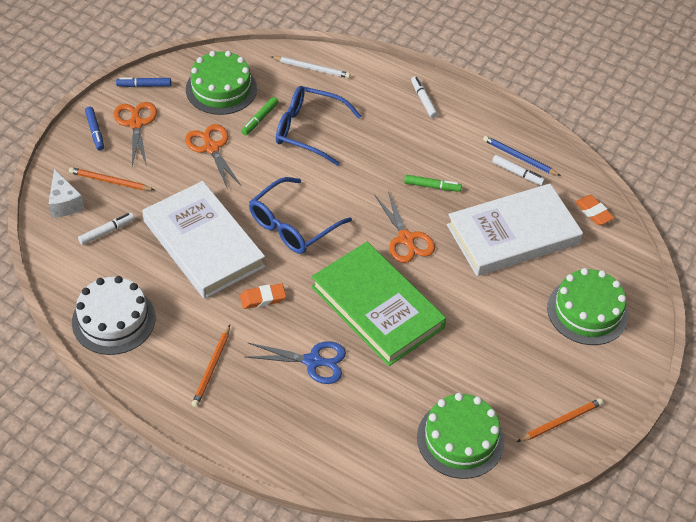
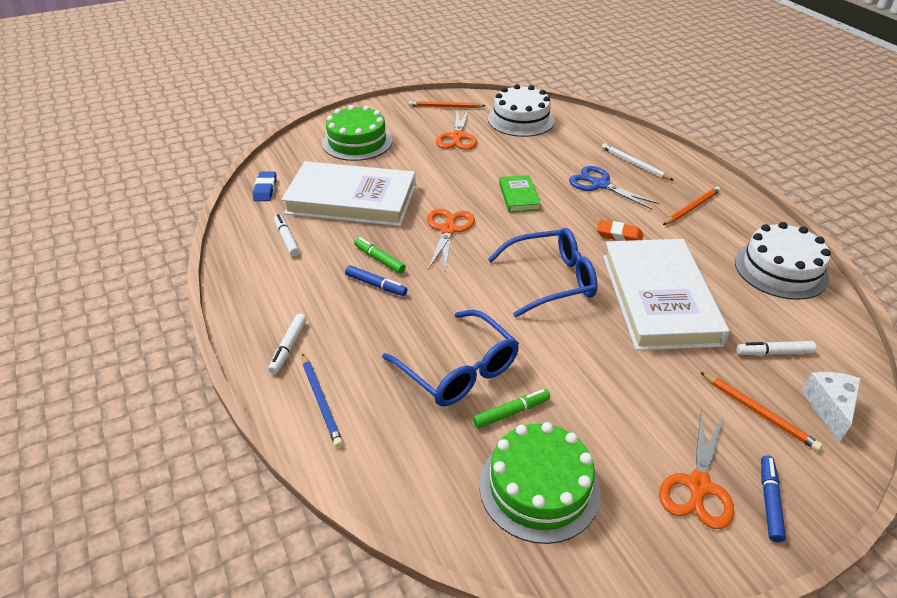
camera: 145 degrees left, 10 degrees down
blue marker [116,78,171,87] -> blue marker moved to [345,265,407,296]
orange scissors [185,124,242,189] -> orange scissors moved to [436,110,477,150]
white pencil [271,56,351,78] -> white pencil moved to [602,143,674,181]
green book [311,242,446,366] -> green book [499,175,541,213], size x0.44
green cake [417,393,504,479] -> white cake [488,84,554,137]
blue pencil [483,136,561,176] -> blue pencil moved to [302,353,343,448]
orange eraser [575,195,614,225] -> blue eraser [253,171,277,201]

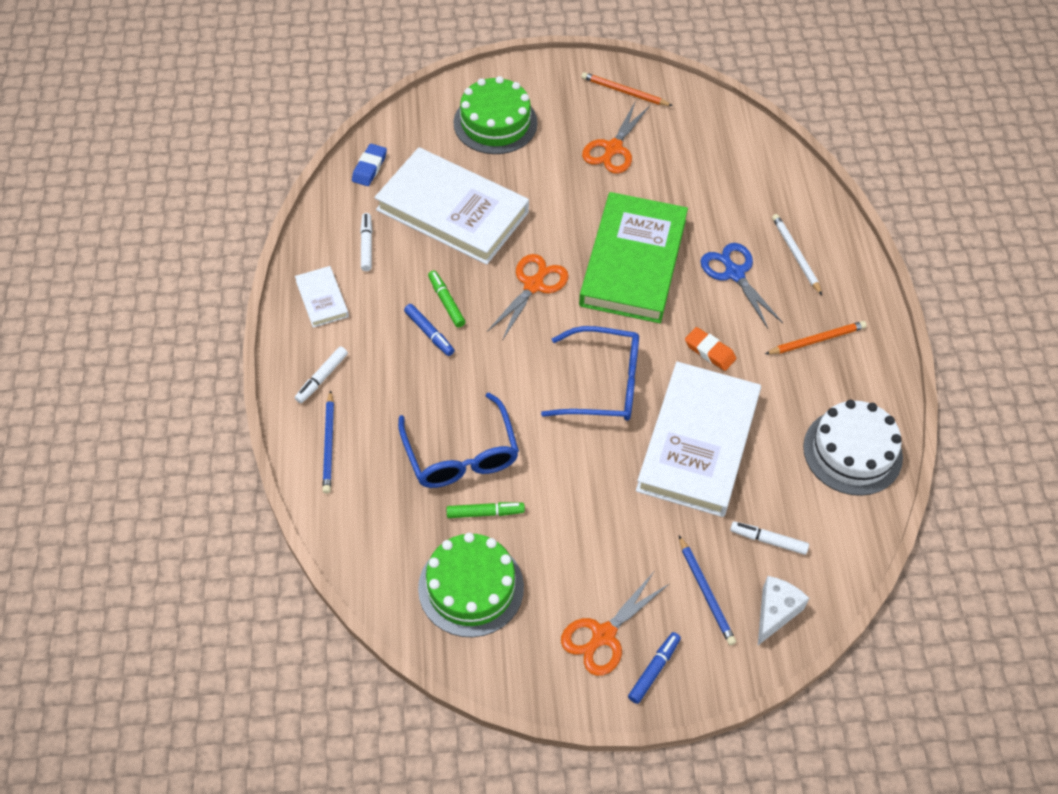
camera: 20 degrees right, 15 degrees up
white cake [488,84,554,137] -> none
green book [499,175,541,213] -> green book [579,192,688,323], size x2.25
orange pencil [700,372,822,451] -> blue pencil [679,536,736,645]
none -> white book [295,266,349,328]

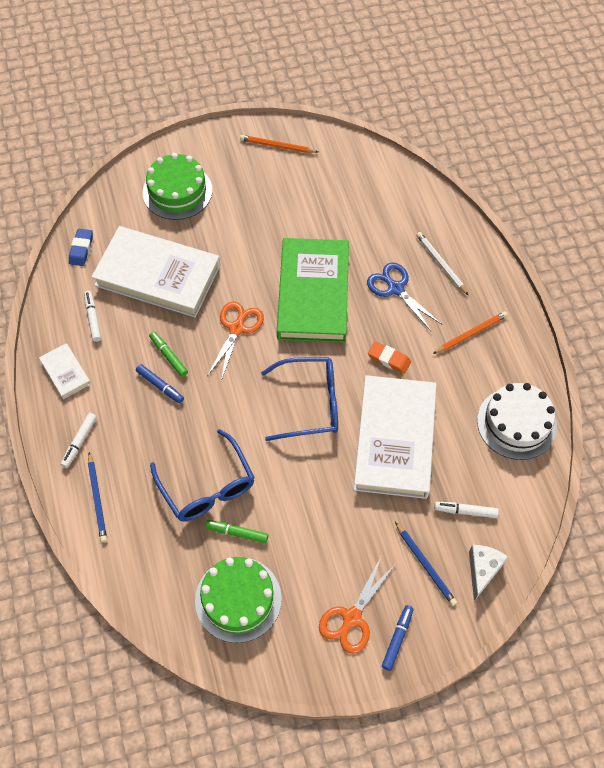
camera: 10 degrees left, 5 degrees up
green marker [446,502,525,518] -> green marker turned 150 degrees counterclockwise [205,520,268,543]
orange scissors [582,102,650,174] -> none

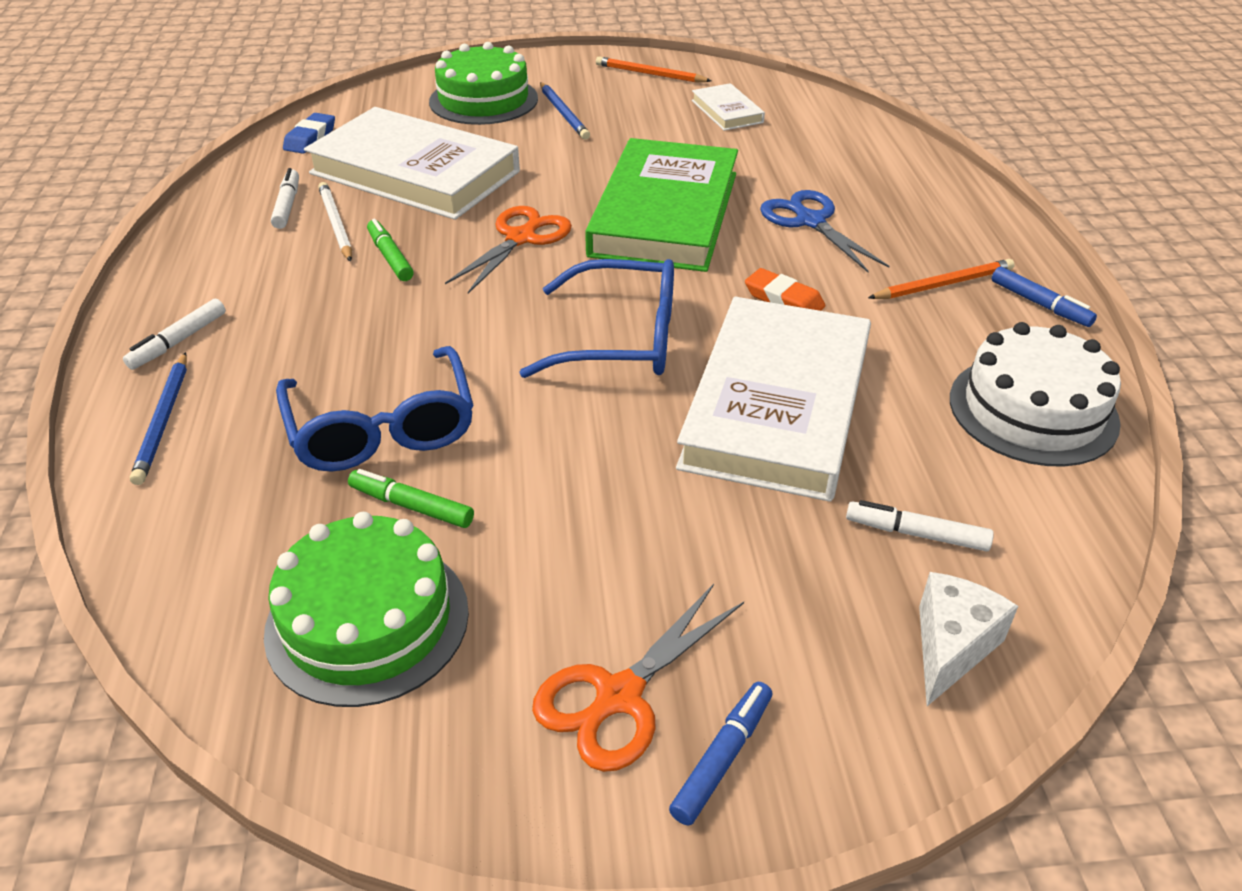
camera: 10 degrees right, 20 degrees down
white book [39,343,91,399] -> white book moved to [692,83,765,131]
blue marker [136,364,184,403] -> blue marker moved to [992,266,1097,327]
blue pencil [395,522,457,606] -> blue pencil moved to [540,82,590,139]
white pencil [416,232,468,295] -> white pencil moved to [318,182,352,262]

